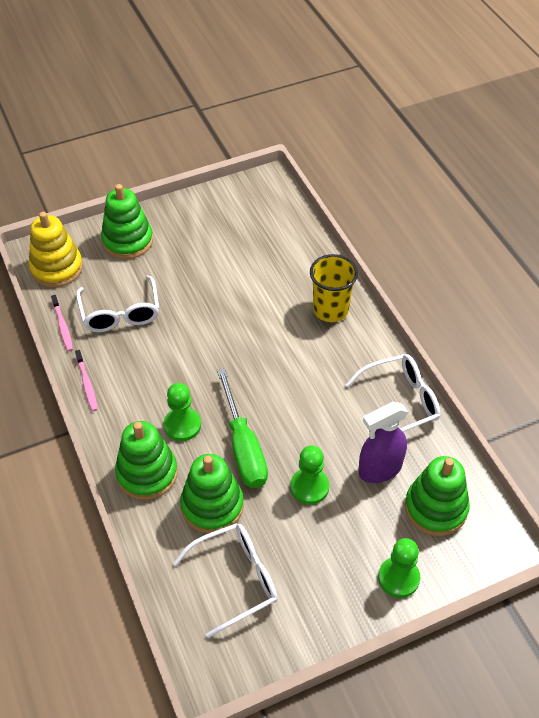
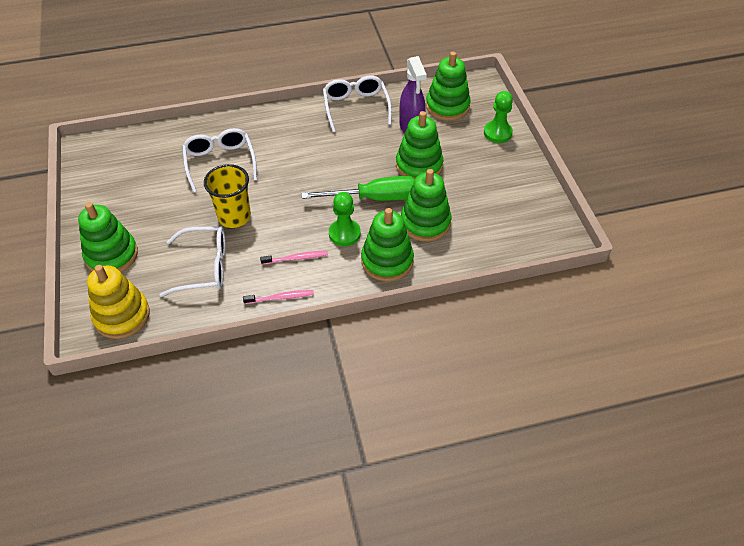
camera: 80 degrees left, 0 degrees up
pink toothbrush [51,295,73,351] -> pink toothbrush moved to [260,251,328,265]
white glasses [173,523,278,638] -> white glasses moved to [182,128,257,193]
green pawn [290,445,329,504] -> green stacking toy [396,111,443,178]
yellow cup [310,254,358,322] -> yellow cup moved to [204,164,251,228]

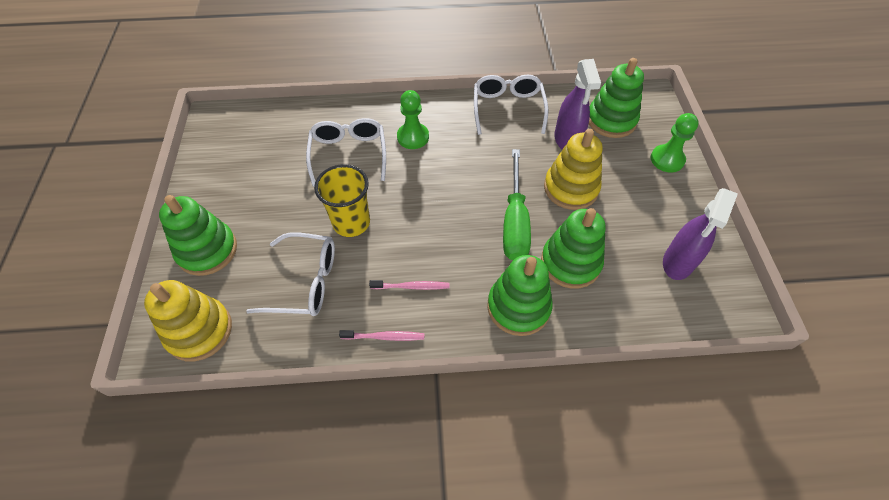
camera: 10 degrees right, 5 degrees up
green screwdriver [302,176,415,201] -> green screwdriver turned 90 degrees clockwise [503,149,531,260]
green pawn [329,192,361,246] -> green pawn moved to [397,90,429,149]
green stacking toy [396,111,443,178] -> yellow stacking toy [544,129,603,210]
none -> purple spray bottle [663,188,738,280]

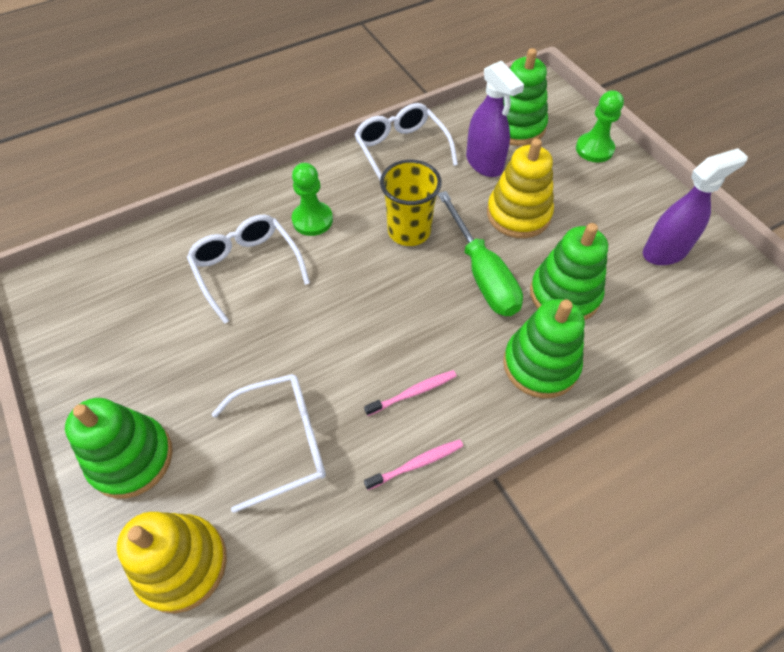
camera: 25 degrees left, 0 degrees up
yellow cup [314,164,370,237] -> yellow cup moved to [380,160,442,246]
purple spray bottle [663,188,738,280] -> purple spray bottle turned 120 degrees counterclockwise [643,148,748,265]

